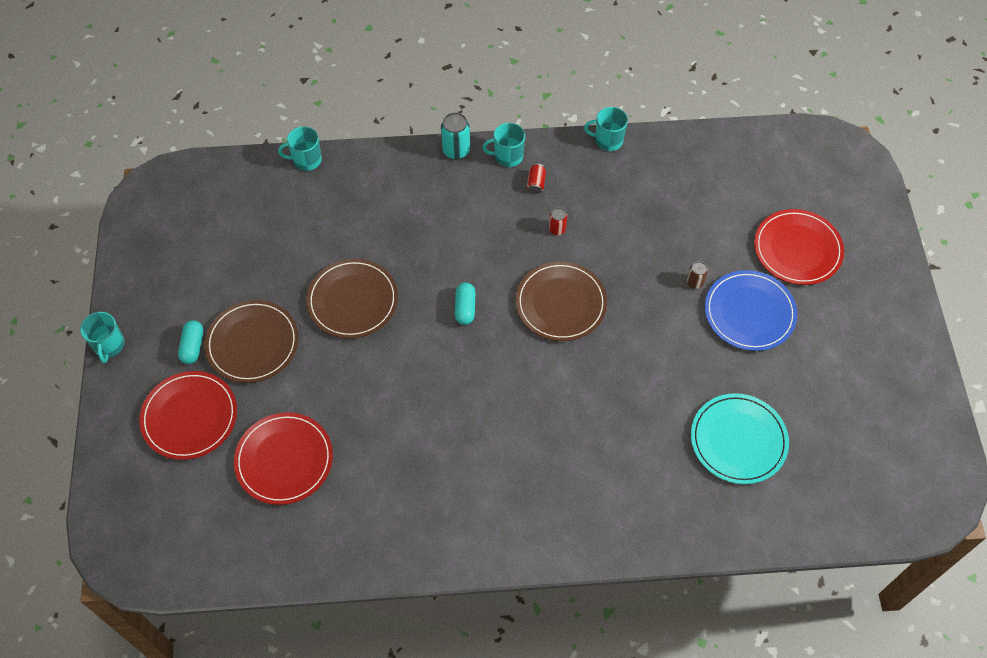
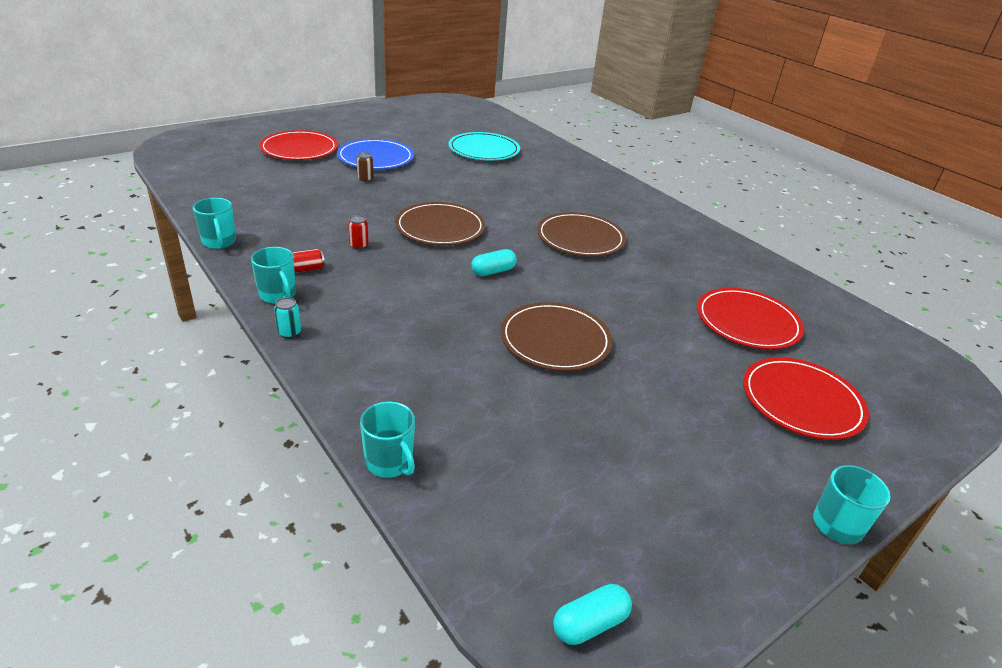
camera: 125 degrees left, 25 degrees down
turquoise capsule [178,320,203,364] -> turquoise capsule moved to [553,584,632,645]
brown plate [205,300,299,383] -> brown plate moved to [537,212,626,257]
turquoise can [441,112,470,160] -> turquoise can [274,297,301,339], size x0.59

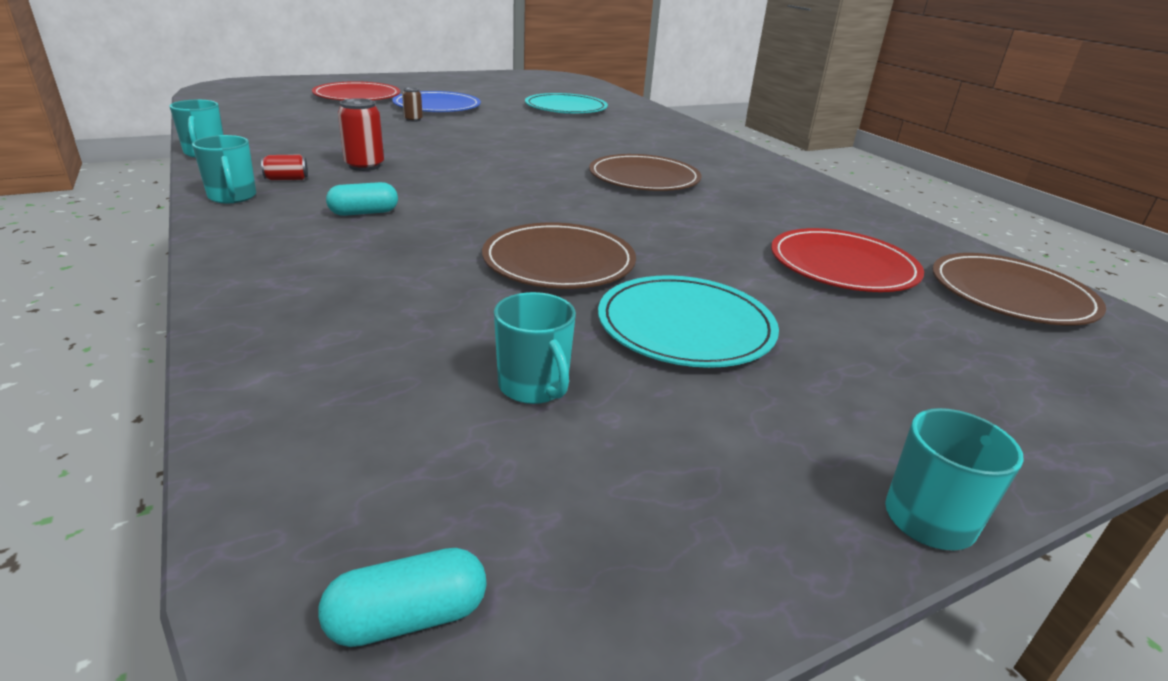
camera: 10 degrees right, 5 degrees down
turquoise can [274,297,301,339] -> none
red can [348,215,369,250] -> red can [338,98,384,171], size x1.69
turquoise mug [360,402,415,478] -> turquoise mug moved to [494,292,576,404]
brown plate [395,202,485,245] -> brown plate moved to [932,253,1106,325]
turquoise capsule [471,249,517,276] -> turquoise capsule moved to [326,182,398,216]
red plate [743,357,869,440] -> none
none -> turquoise plate [598,275,779,368]

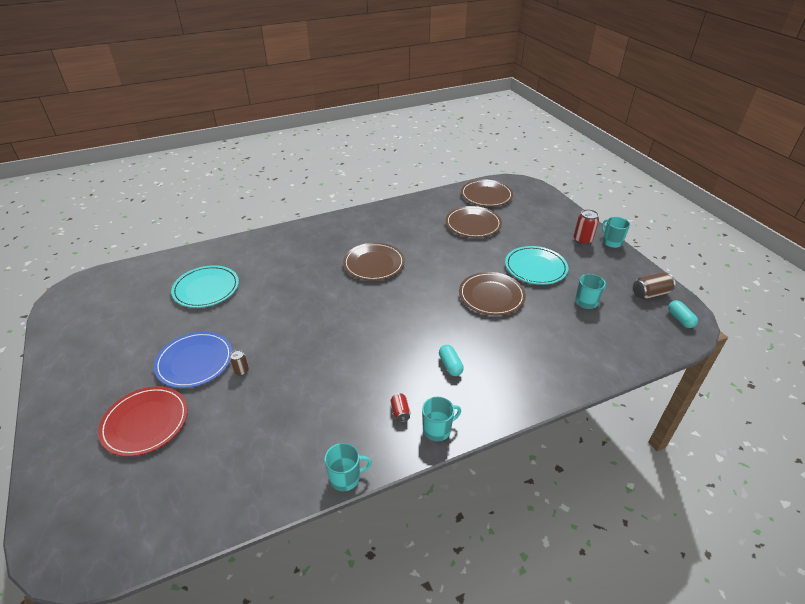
camera: 85 degrees left, 10 degrees up
red can [338,98,384,171] -> red can moved to [574,209,599,245]
red plate [771,228,924,292] -> brown plate [446,206,502,238]
none -> brown can [633,272,675,299]

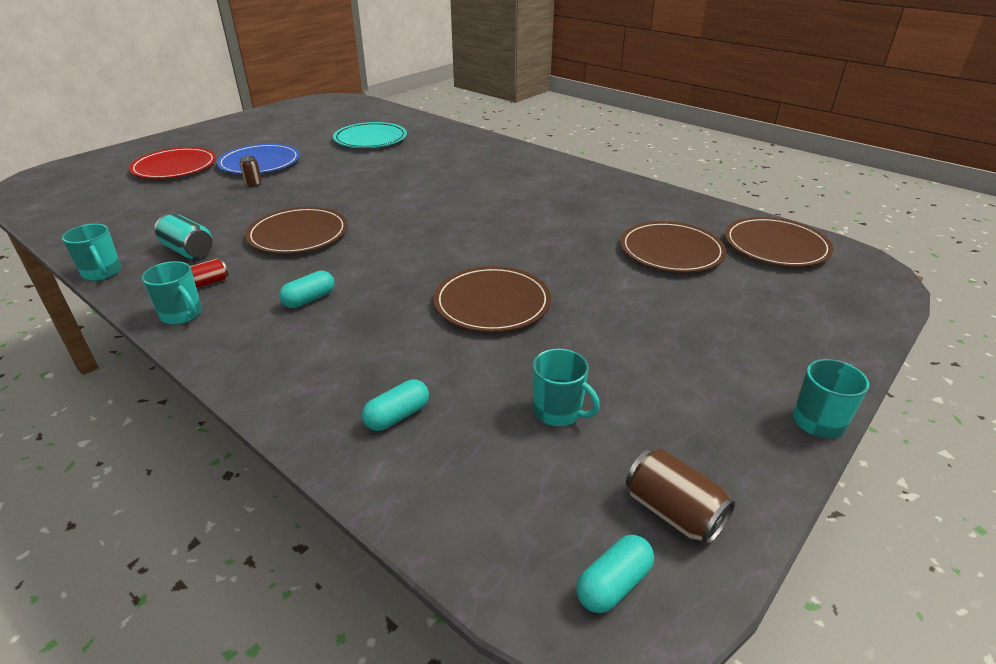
camera: 65 degrees right, 5 degrees down
brown plate [343,243,405,281] -> brown plate moved to [245,207,348,254]
turquoise plate [505,246,568,285] -> none
red can [574,209,599,245] -> none
none -> turquoise can [154,214,212,259]
none -> turquoise capsule [362,379,429,431]

